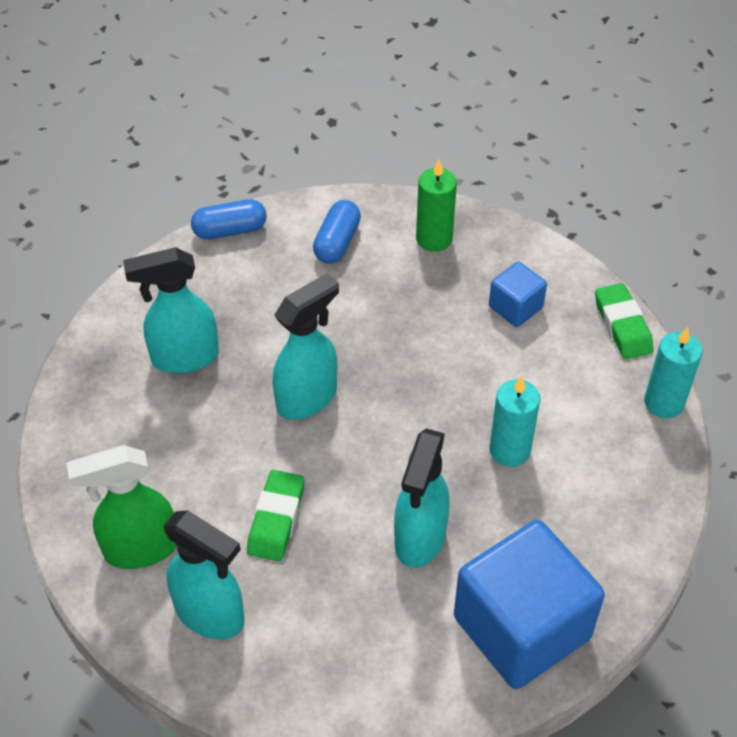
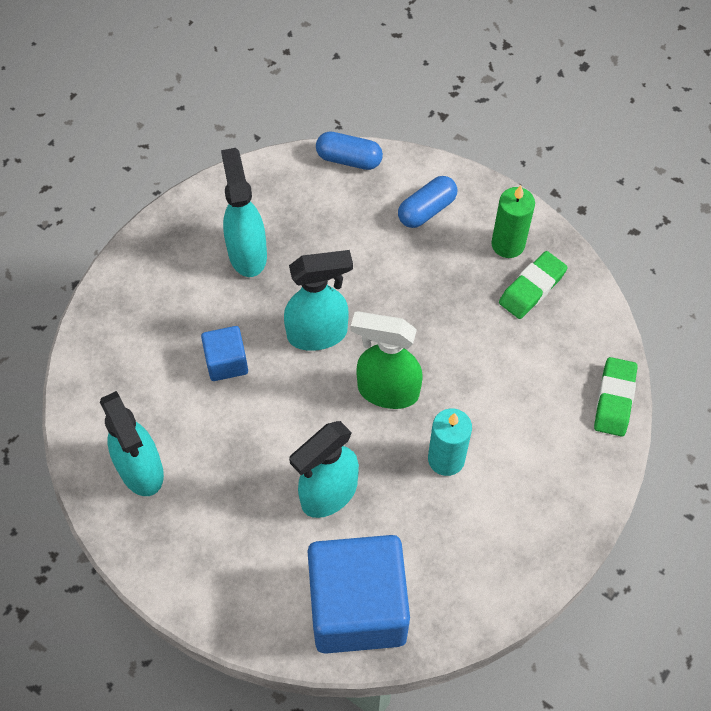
camera: 30 degrees right, 10 degrees up
green spray bottle [66,445,177,569] -> green spray bottle moved to [351,311,423,409]
turquoise spray bottle [123,247,219,373] -> turquoise spray bottle turned 60 degrees clockwise [221,148,267,277]
green eraser [247,470,304,561] -> green eraser moved to [499,251,568,319]
blue cube [489,262,547,327] -> blue cube moved to [201,326,248,381]
turquoise candle [644,327,703,418] -> none

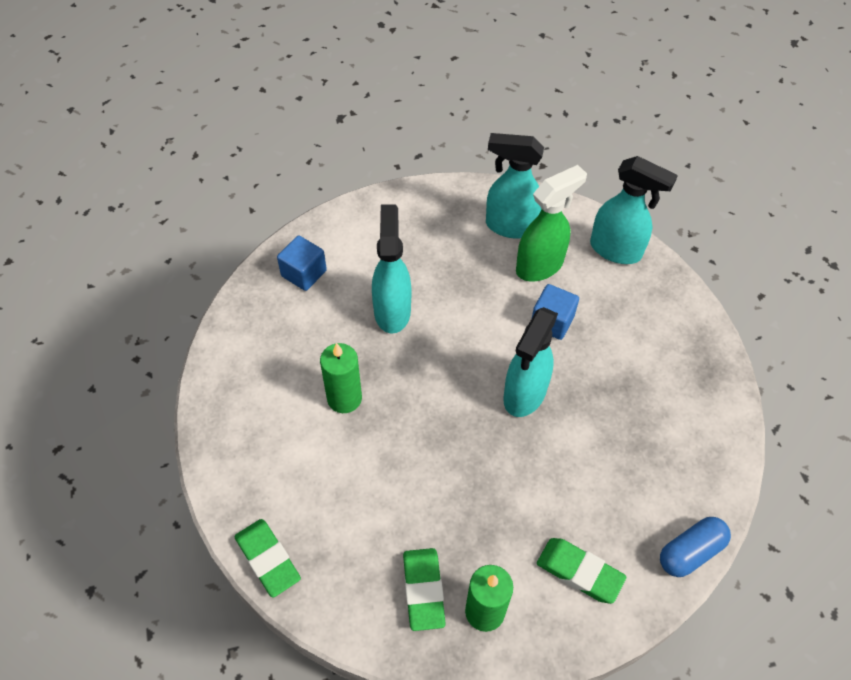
camera: 130 degrees right, 5 degrees down
turquoise spray bottle [221,148,267,277] -> turquoise spray bottle moved to [590,156,678,264]
blue cube [307,535,410,654] -> blue cube [277,236,327,291], size x0.47
green spray bottle [351,311,423,409] -> green spray bottle moved to [516,165,587,282]
blue capsule [398,176,457,228] -> green eraser [537,538,626,604]
turquoise candle [428,408,472,476] -> green candle [320,343,362,413]

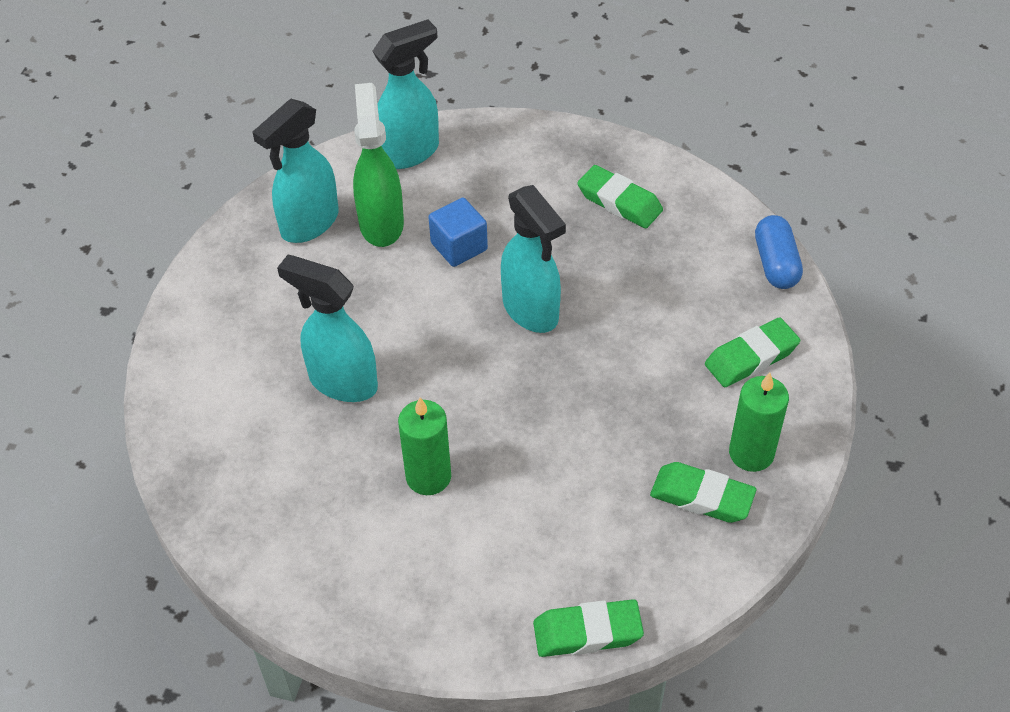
camera: 60 degrees left, 5 degrees down
blue cube [277,236,327,291] -> none
none -> green eraser [577,165,663,228]

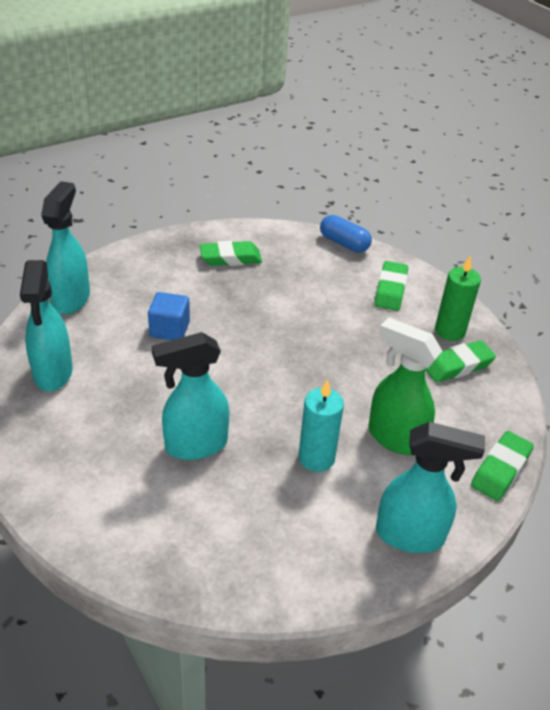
camera: 50 degrees left, 10 degrees down
green spray bottle [353,83,404,247] -> green spray bottle moved to [368,317,442,455]
green candle [398,397,451,495] -> turquoise candle [298,379,344,472]
turquoise spray bottle [501,185,566,333] -> turquoise spray bottle moved to [376,422,485,553]

